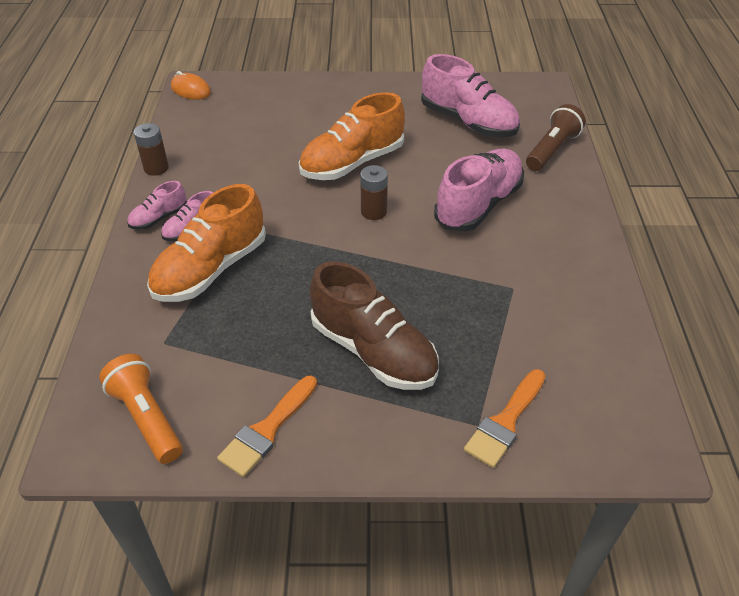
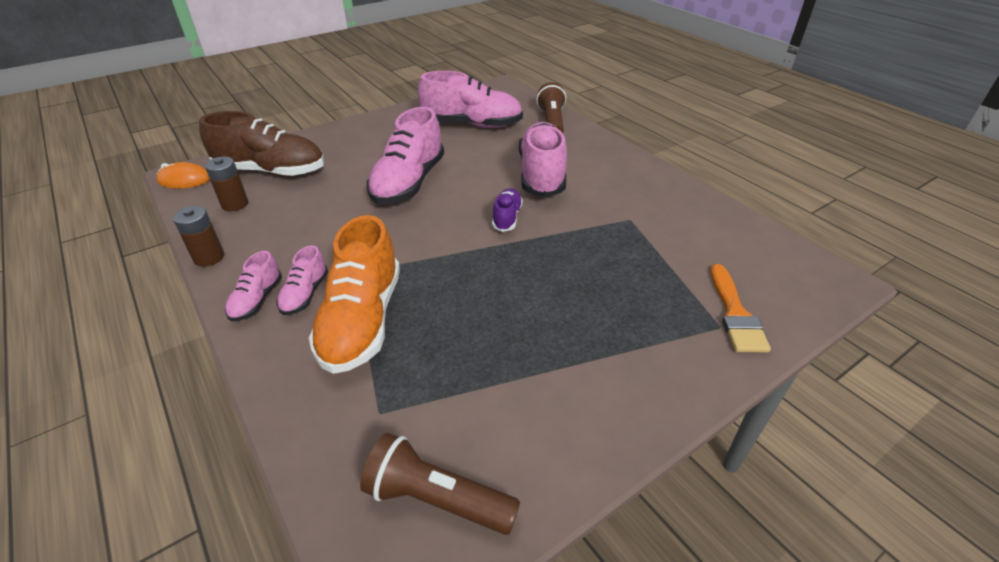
camera: 35 degrees left, 5 degrees down
orange flashlight [99,354,183,464] -> brown flashlight [360,433,520,535]
orange brush [217,376,317,477] -> none
orange shoe [299,92,405,180] -> pink shoe [367,107,444,204]
brown shoe [310,261,439,390] -> brown shoe moved to [199,111,324,177]
brown battery [360,165,388,220] -> brown battery moved to [205,156,248,211]
none -> purple shoe [492,188,523,232]

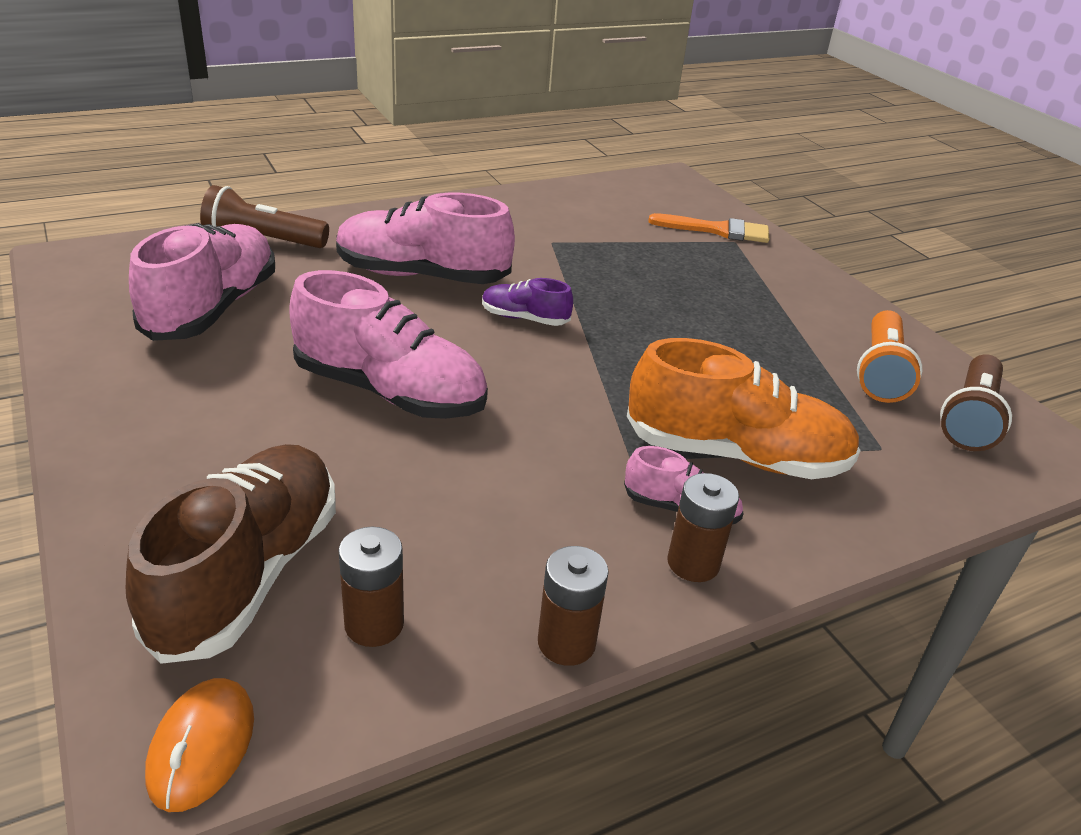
camera: 85 degrees left, 5 degrees down
pink shoe [225,251,282,321] -> brown battery [667,473,739,582]
none -> orange flashlight [857,310,922,403]

